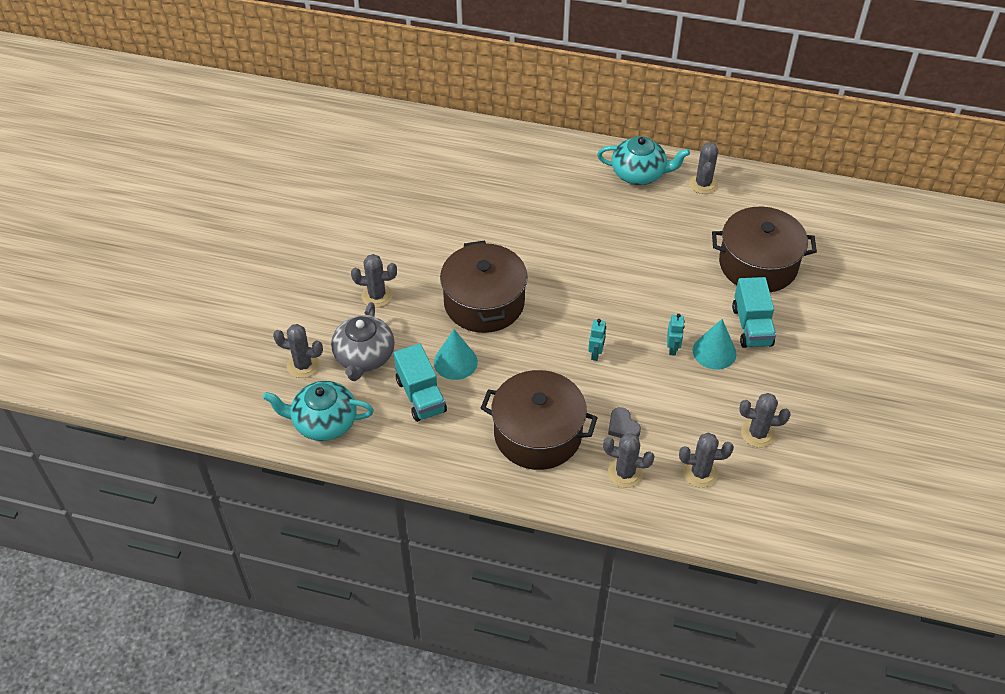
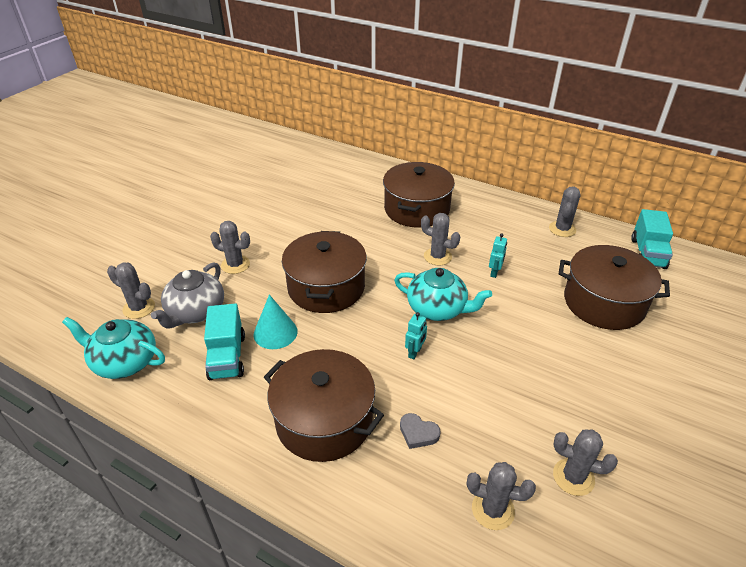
camera: 15 degrees right, 10 degrees down
turquoise teapot [597,136,690,185] -> turquoise teapot moved to [394,268,492,321]
grey cactus [603,433,655,488] -> grey cactus moved to [421,213,460,266]
grey heart [608,407,641,438] -> grey heart turned 45 degrees counterclockwise [400,413,440,449]
turquoise robot [667,314,685,356] -> turquoise robot moved to [489,234,507,278]
turquoise cone [693,319,737,370] -> none
turquoise truck [732,277,776,348] -> turquoise truck moved to [631,209,673,269]
none -> brown pot [383,162,455,228]

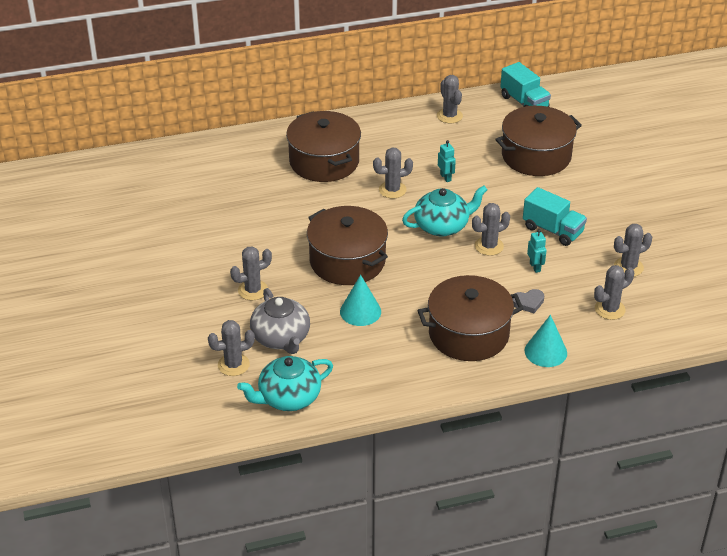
camera: 45 degrees left, 0 degrees up
turquoise truck [204,304,245,380] -> turquoise truck moved to [523,187,587,246]
turquoise robot [405,312,427,360] -> turquoise robot moved to [527,229,547,273]
none -> grey cactus [472,203,510,256]
none -> turquoise cone [525,315,567,367]

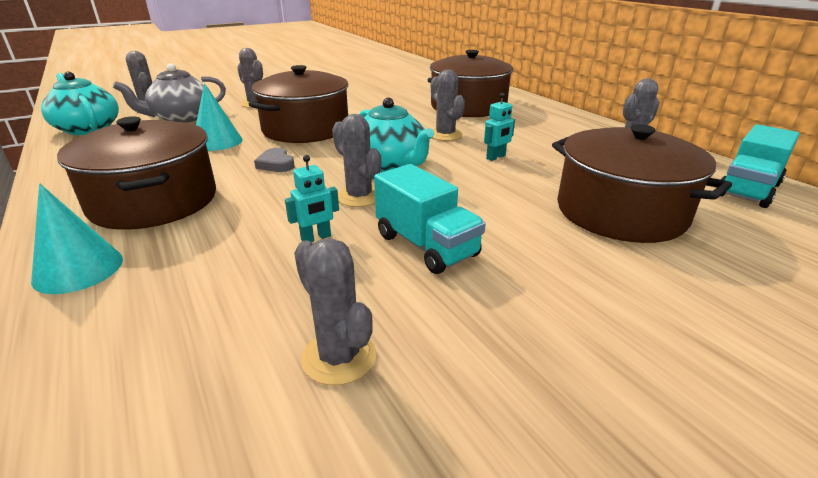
camera: 75 degrees right, 10 degrees down
grey heart [512,289,544,313] -> grey heart moved to [254,148,295,172]
turquoise truck [523,187,587,246] -> turquoise truck turned 60 degrees counterclockwise [374,164,486,274]
grey cactus [594,265,634,320] -> none

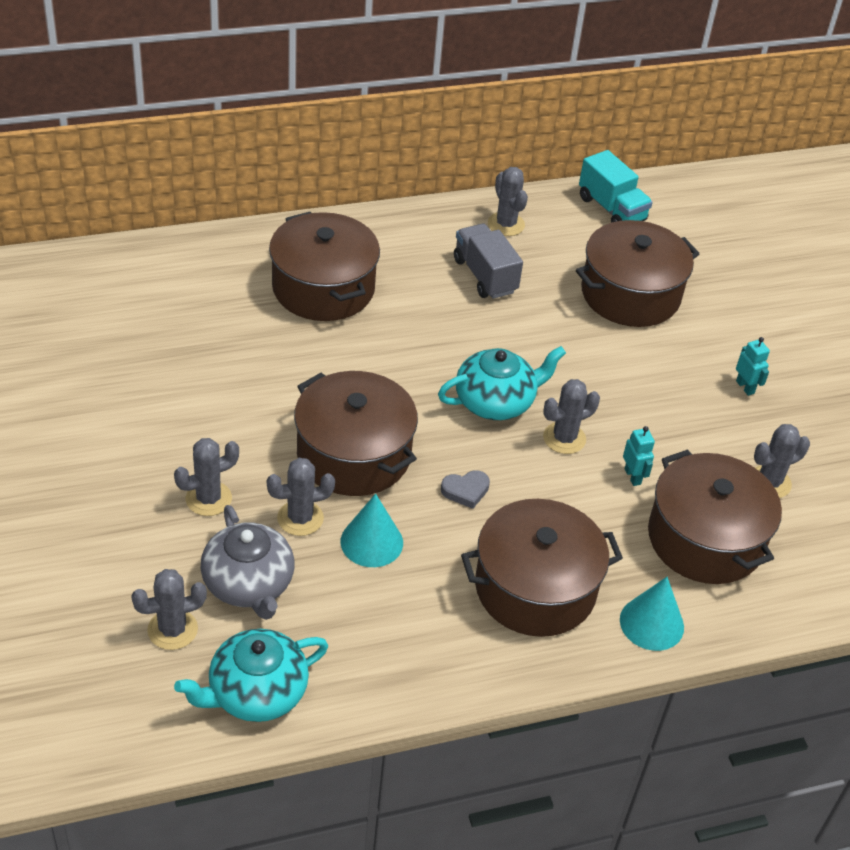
camera: 80 degrees left, 15 degrees up
turquoise truck [374,164,486,274] -> none
grey cactus [431,70,465,141] -> grey cactus moved to [267,458,335,536]
turquoise robot [484,93,515,161] -> turquoise robot moved to [736,337,770,396]
none -> grey truck [454,224,523,299]
none -> brown pot [648,449,782,584]

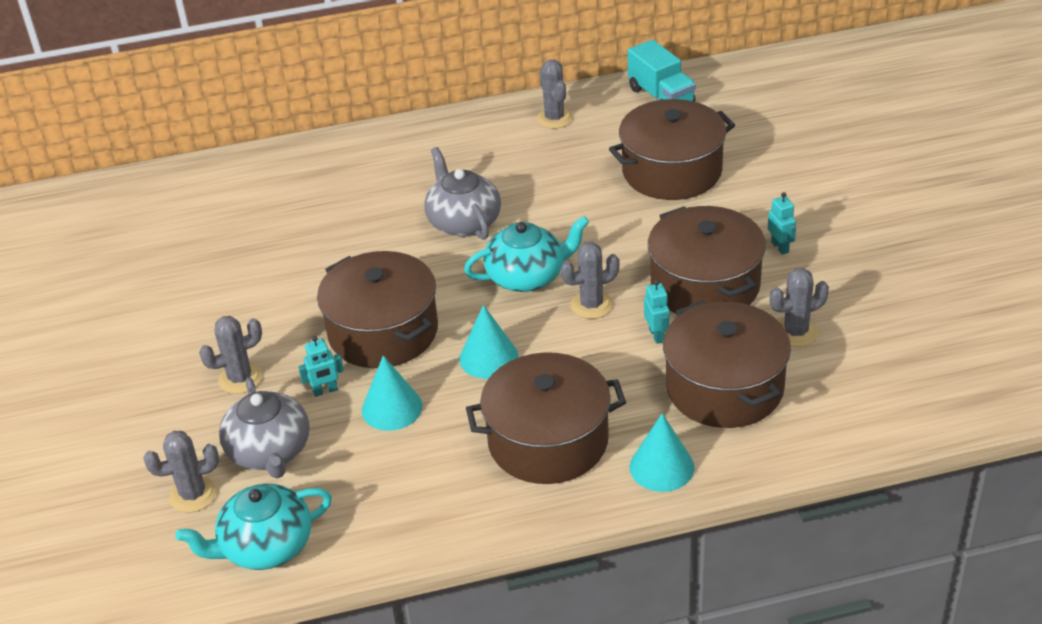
camera: 10 degrees right, 5 degrees down
grey cactus [267,458,335,536] -> turquoise robot [298,336,344,397]
brown pot [269,212,380,321] -> brown pot moved to [648,206,766,313]
grey heart [441,470,490,509] -> turquoise cone [459,305,518,379]
grey truck [454,224,523,299] -> none
none -> grey teapot [424,147,501,240]

